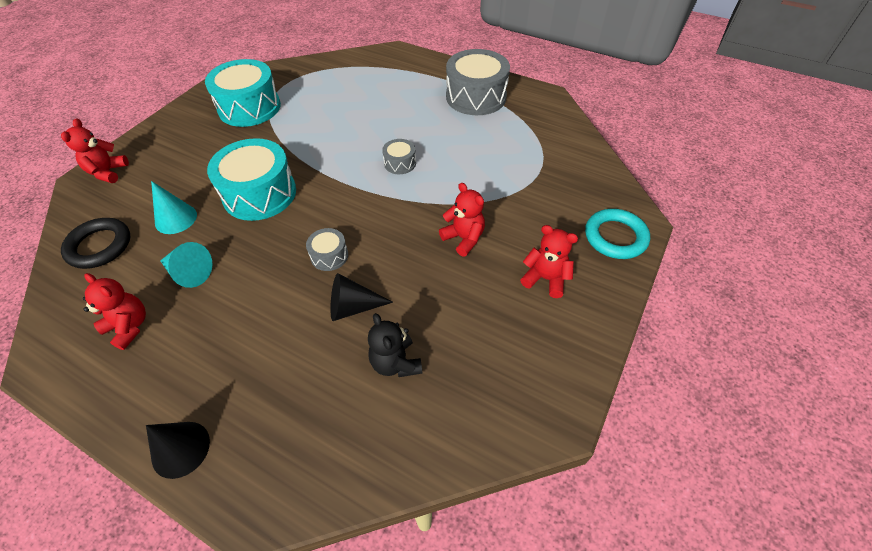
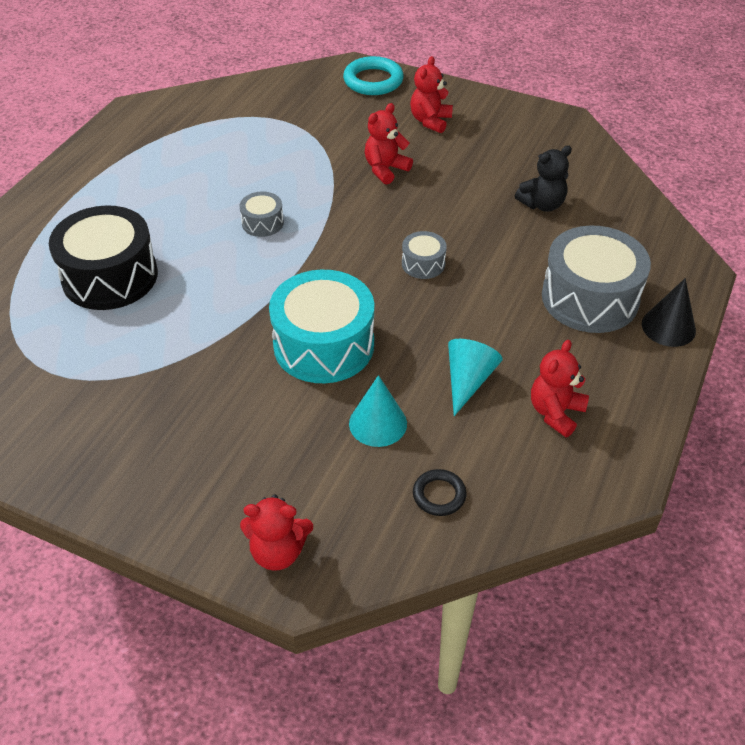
camera: 95 degrees left, 5 degrees down
black ring [61,218,131,269] -> black ring [413,469,467,516], size x0.58
turquoise drum [205,59,281,127] -> none
black cone [330,273,393,321] -> none
grey drum [446,49,510,115] -> grey drum moved to [542,226,651,333]
none -> black drum [49,205,158,310]

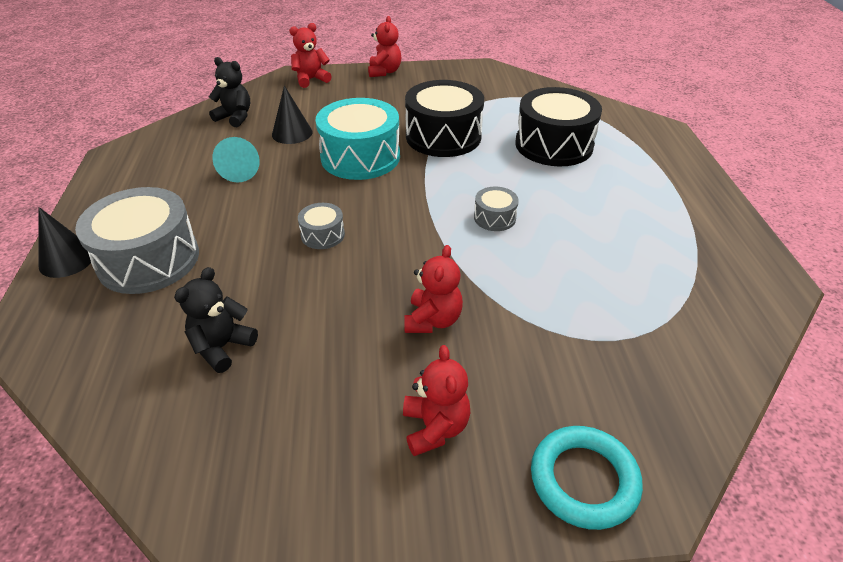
camera: 150 degrees right, 5 degrees down
turquoise cone [349,375,407,447] -> black cone [272,85,313,144]
black ring [413,469,467,516] -> black teddy bear [209,57,250,127]
red teddy bear [531,340,589,437] -> red teddy bear moved to [368,16,401,77]
none -> black drum [405,80,484,157]

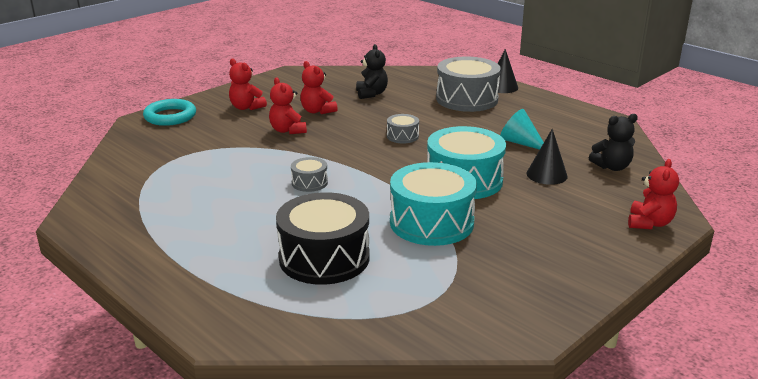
camera: 140 degrees right, 15 degrees down
red teddy bear [368,16,401,77] -> red teddy bear moved to [300,61,338,114]
black drum [405,80,484,157] -> turquoise drum [390,162,477,246]

